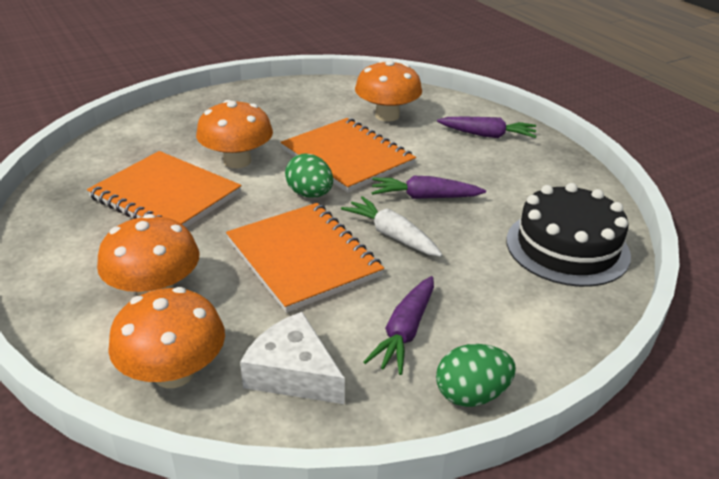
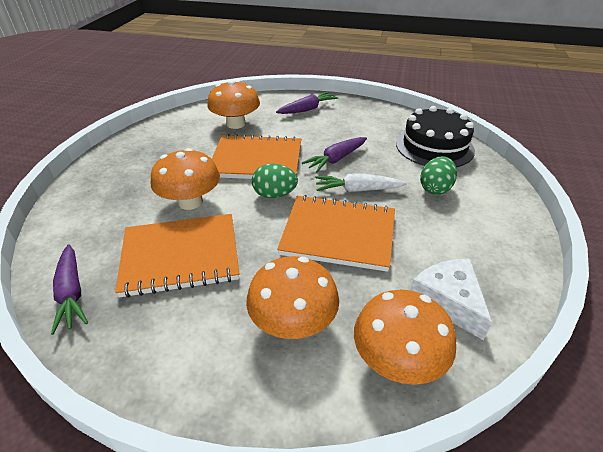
camera: 45 degrees left, 5 degrees up
white cheese [240,312,345,404] -> white cheese turned 75 degrees clockwise [411,259,492,340]
purple carrot [363,276,434,375] -> purple carrot moved to [51,244,88,335]
green egg [436,344,516,407] -> green egg moved to [420,156,457,195]

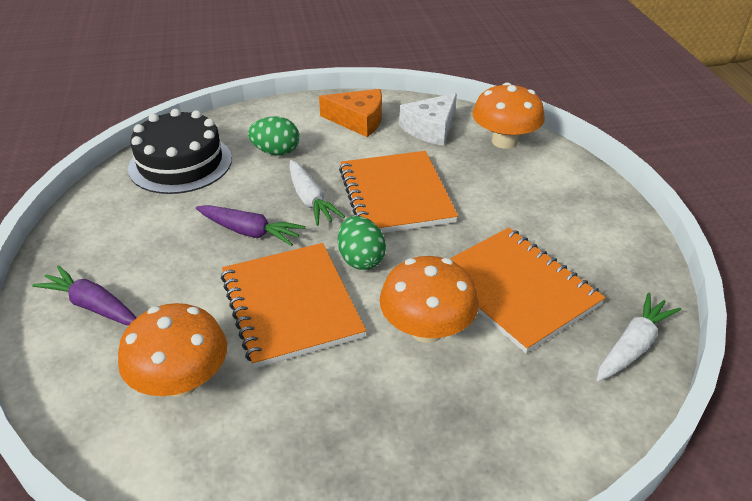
camera: 115 degrees left, 0 degrees up
purple carrot [51,244,88,335] -> white carrot [597,292,681,381]
orange mushroom [246,256,339,339] -> none
none -> orange cheese [319,89,382,137]

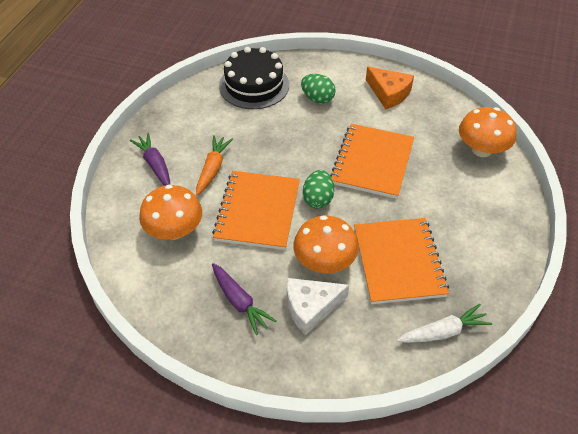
camera: 30 degrees right, 10 degrees up
purple carrot [196,205,305,246] -> purple carrot moved to [212,263,276,335]
white carrot [290,160,345,226] -> none
white cheese [399,93,457,146] -> white cheese moved to [287,278,349,335]
none -> orange carrot [196,135,233,196]

